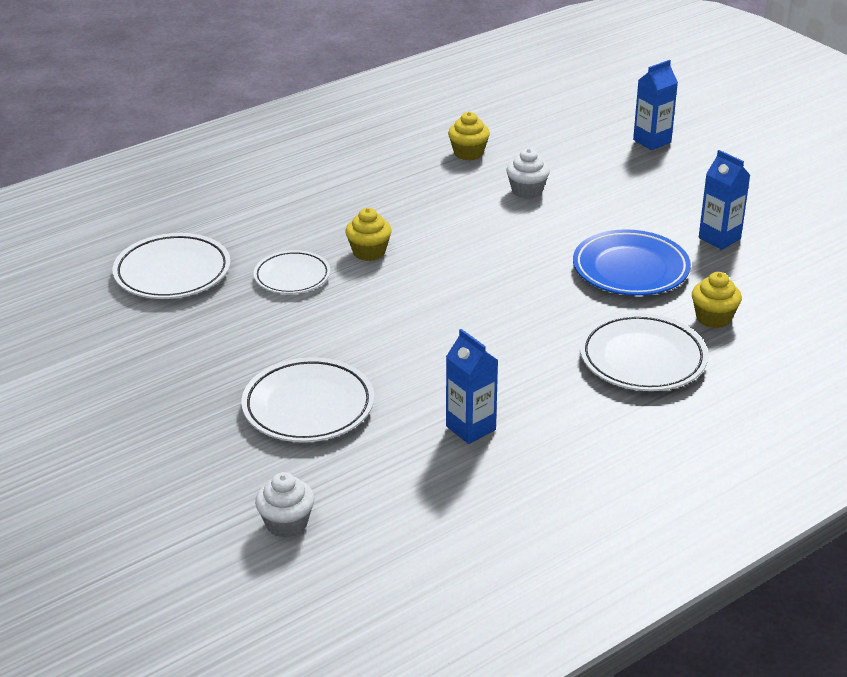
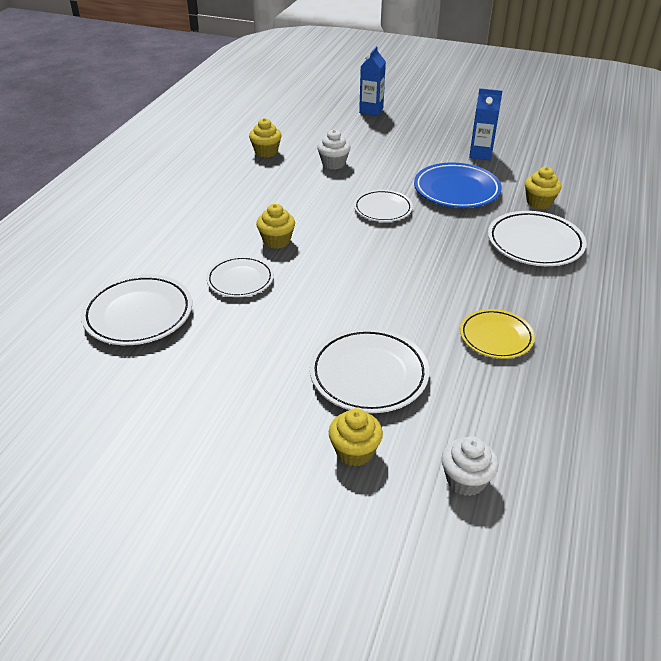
camera: 35 degrees left, 5 degrees up
blue carton [446,329,498,444] -> yellow plate [460,309,535,359]
none -> yellow cupcake [329,408,383,466]
none -> white plate [354,190,413,222]

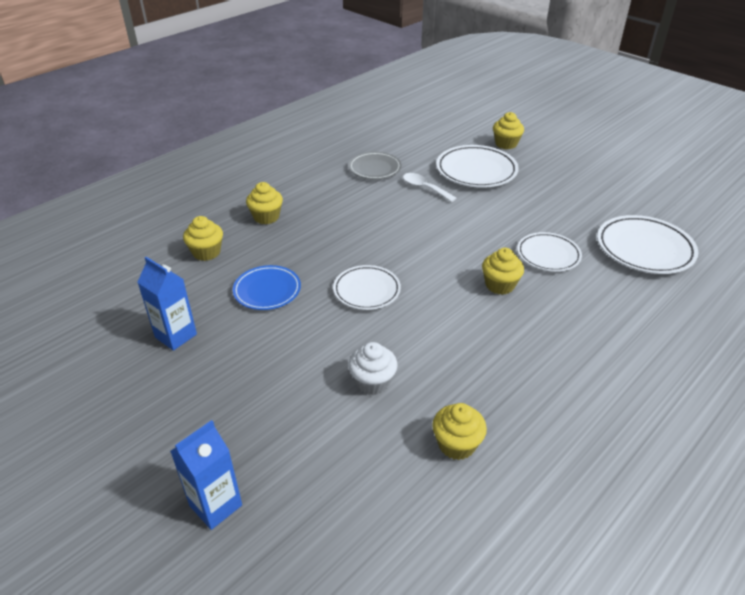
camera: 155 degrees left, 0 degrees up
blue plate [414,163,502,208] -> blue plate [233,265,301,310], size x0.65
white cupcake [442,436,499,496] -> none
yellow plate [460,309,535,359] -> grey plate [349,152,402,179]
white plate [488,211,586,266] -> yellow cupcake [246,182,283,225]
none -> white spoon [403,173,456,202]

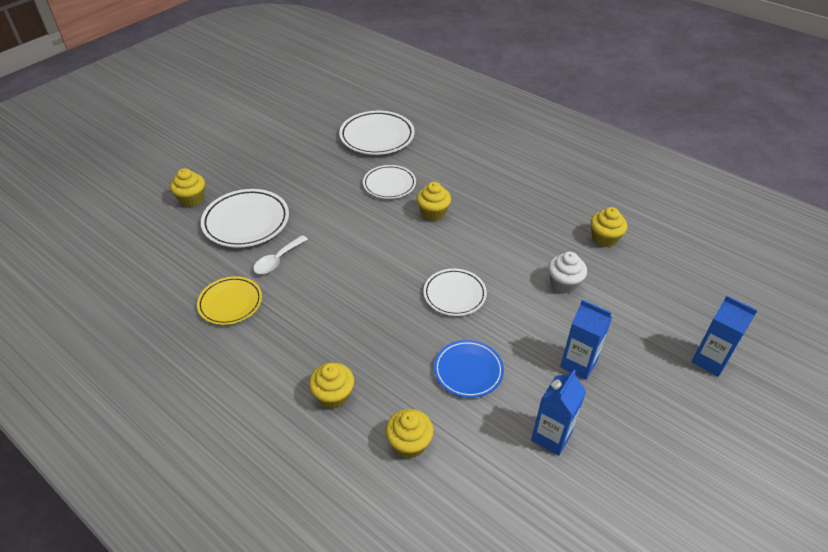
camera: 95 degrees left, 5 degrees up
grey plate [349,152,402,179] -> yellow plate [197,276,262,325]
none -> blue carton [560,299,612,380]

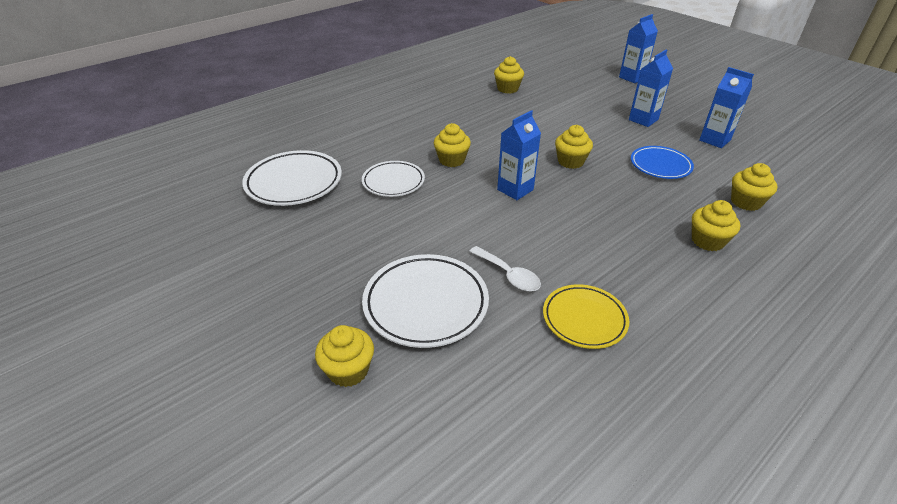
camera: 80 degrees left, 5 degrees down
white plate [423,269,487,316] -> yellow cupcake [555,125,593,169]
white cupcake [548,252,587,294] -> none
none -> blue carton [497,110,541,200]

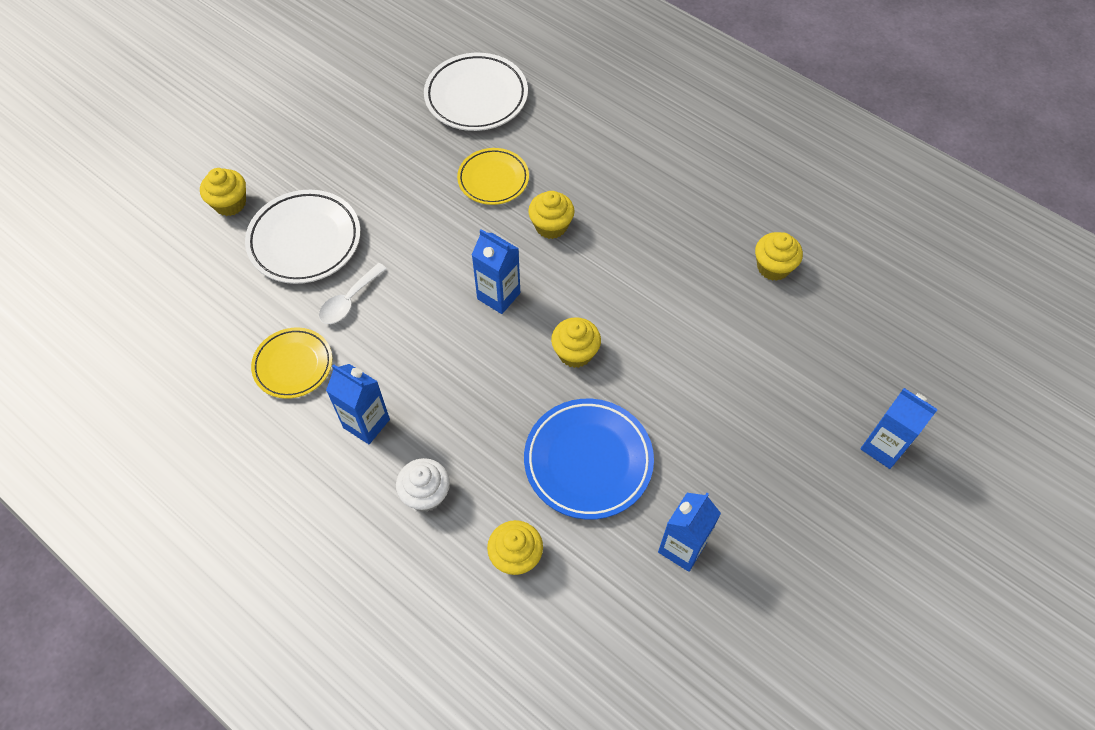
camera: 80 degrees right, 20 degrees up
white plate [362,161,425,197] -> yellow plate [457,148,529,205]
blue carton [629,50,673,127] -> blue carton moved to [326,364,390,444]
blue plate [631,146,694,179] -> blue plate [524,399,654,520], size x1.53
yellow cupcake [692,200,740,251] -> white cupcake [396,458,450,512]

